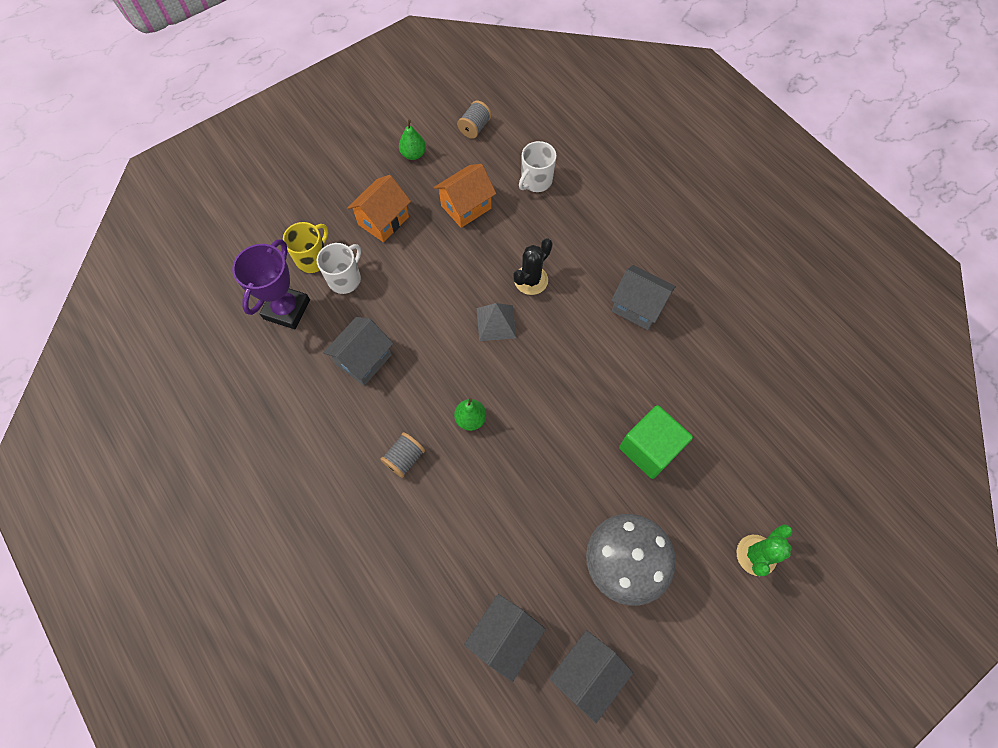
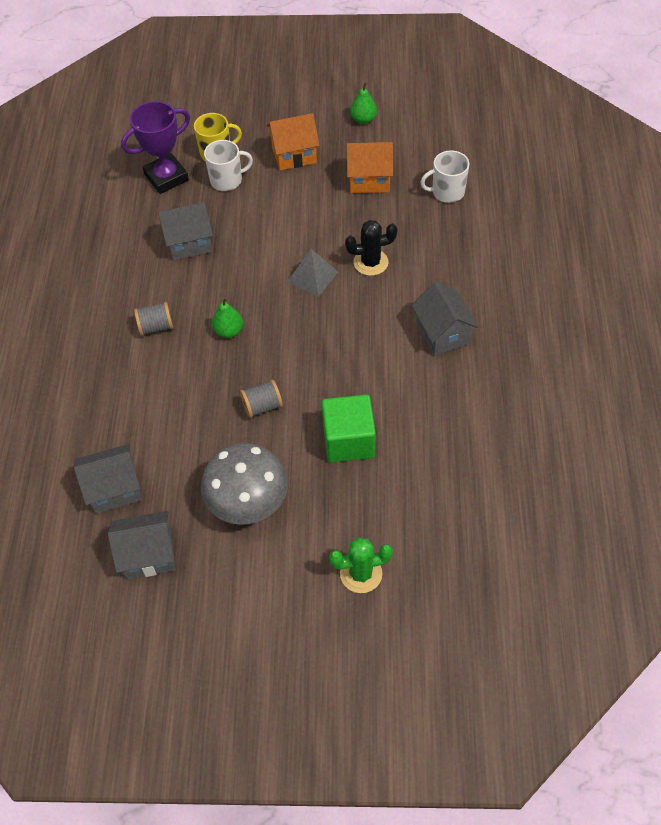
camera: 40 degrees right, 10 degrees down
grey spool [457,101,492,139] -> grey spool moved to [240,380,283,418]

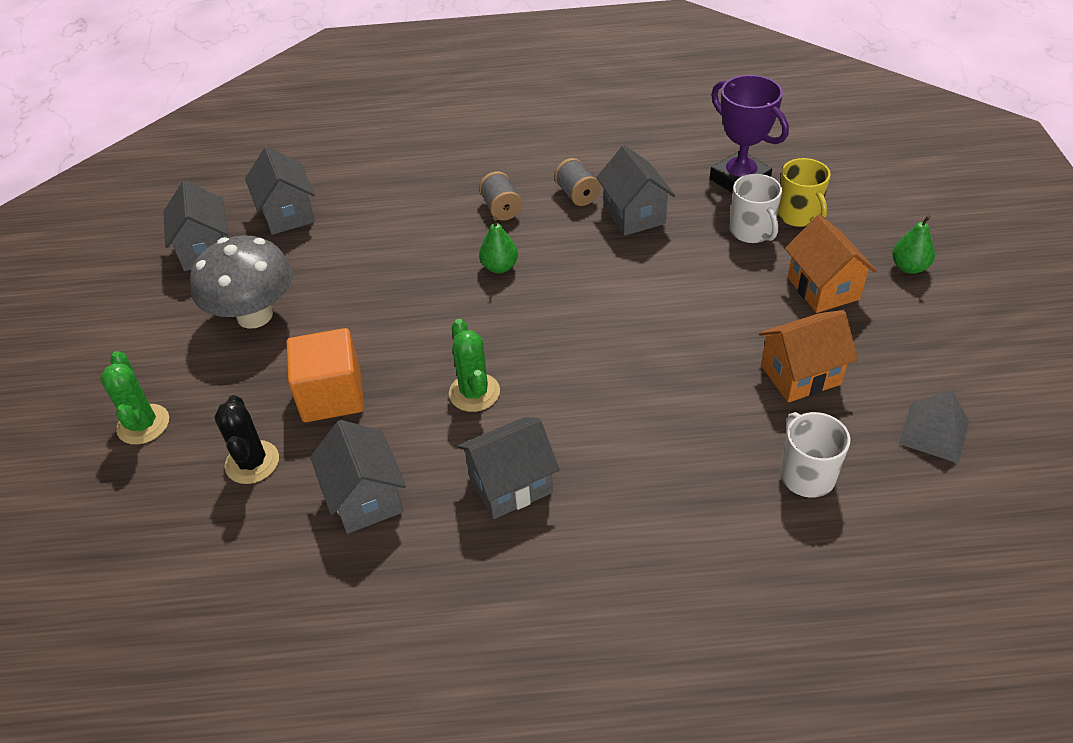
camera: 85 degrees right, 10 degrees down
grey spool [240,380,283,418] -> grey spool moved to [554,158,600,206]
grey pyramid [287,249,338,297] -> grey pyramid moved to [898,390,970,463]
green cube [322,394,376,463] -> orange cube [286,328,364,422]
black cactus [345,220,397,276] -> black cactus moved to [215,395,279,484]
orange house [347,142,393,193] -> orange house turned 75 degrees clockwise [758,310,858,402]
green pear [350,82,377,124] -> green pear moved to [892,215,935,274]
none -> grey house [310,420,406,534]
none -> green cactus [449,319,500,412]

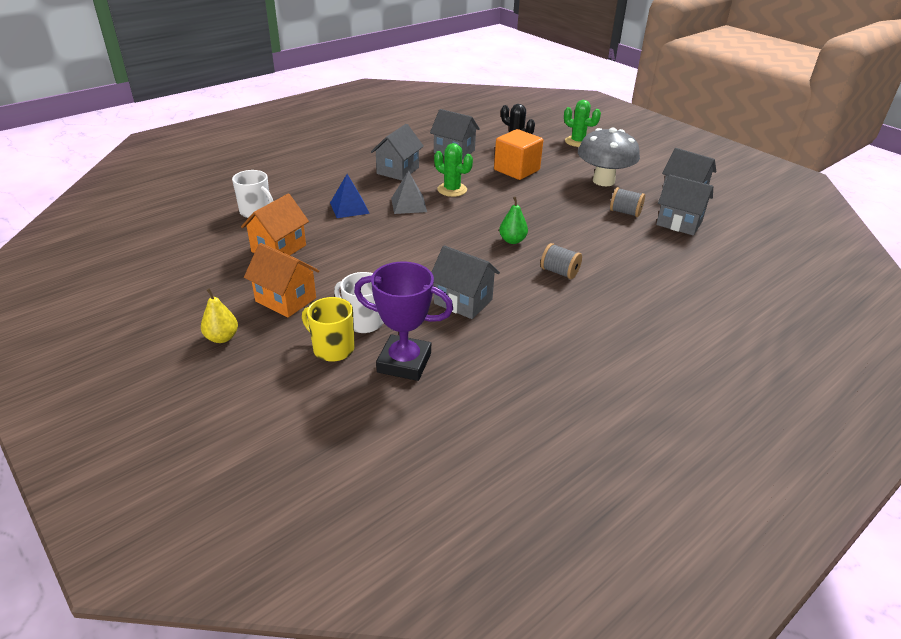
camera: 140 degrees right, 10 degrees down
grey spool [554,158,600,206] -> grey spool moved to [610,187,645,217]
green pear [892,215,935,274] -> yellow pear [201,288,238,343]
grey pyramid [898,390,970,463] -> grey pyramid moved to [391,171,427,214]
none -> blue pyramid [330,174,370,218]

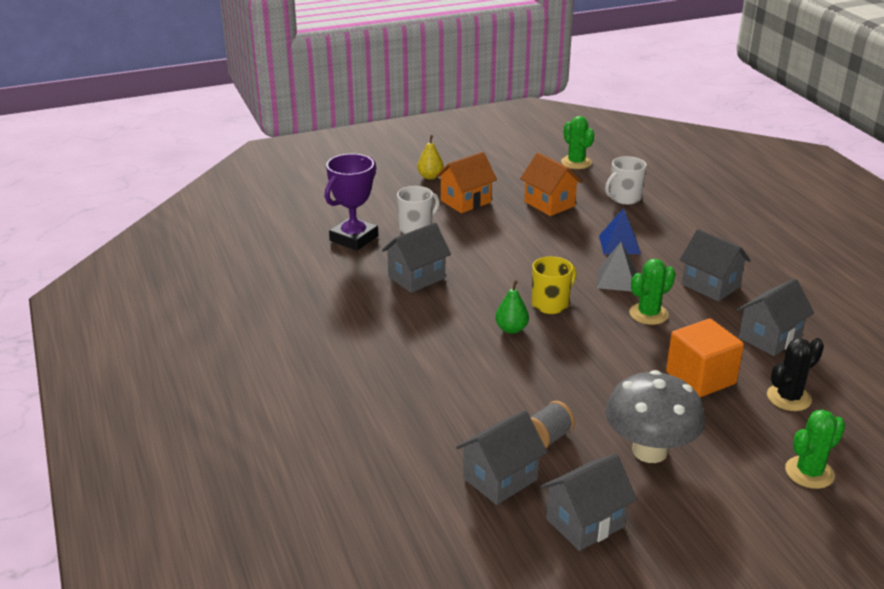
camera: 110 degrees right, 5 degrees down
yellow mug [302,297,355,362] -> yellow mug moved to [532,256,577,314]
grey spool [541,243,582,279] -> none
none -> green cactus [561,116,594,169]

